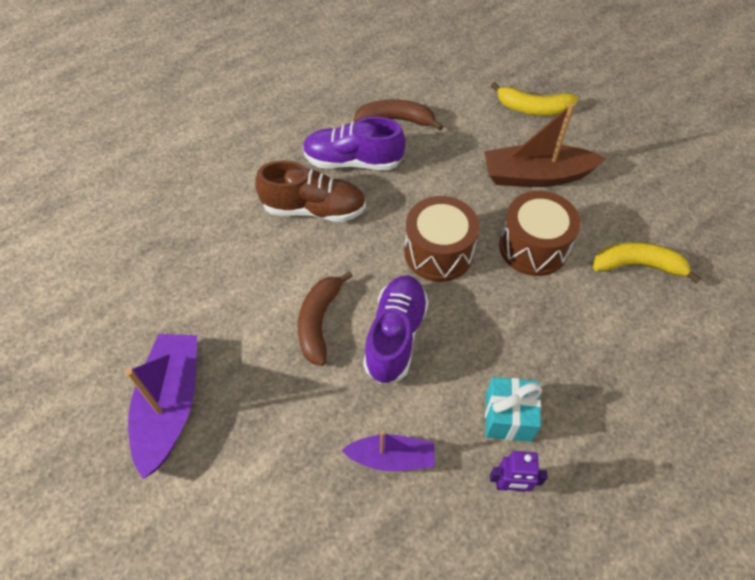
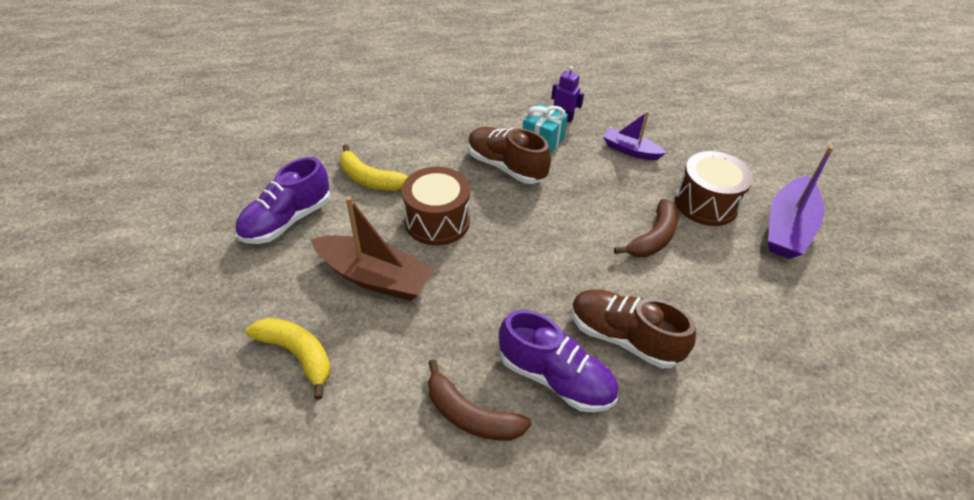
camera: 155 degrees left, 10 degrees down
purple shoe [363,276,429,384] -> purple shoe moved to [235,157,331,244]
brown drum [404,196,479,282] -> brown drum moved to [675,151,753,226]
none -> brown shoe [468,127,551,184]

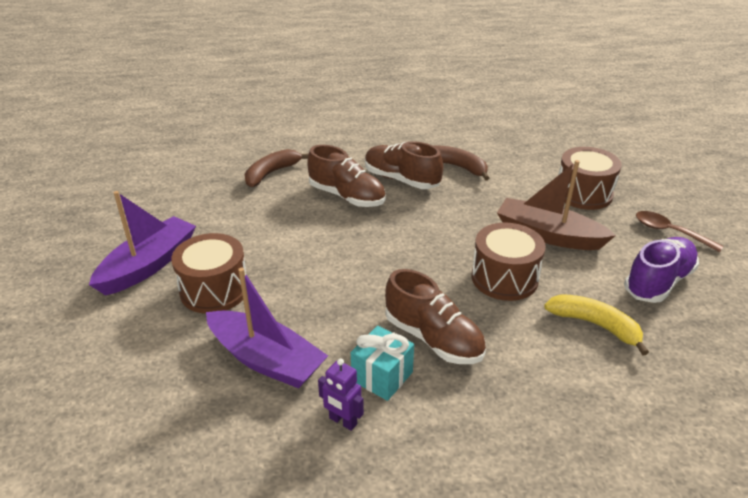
camera: 175 degrees left, 10 degrees down
yellow banana [245,318,331,400] -> brown drum [559,147,622,210]
purple shoe [499,310,618,412] -> brown shoe [365,141,443,189]
purple boat [603,111,666,160] -> purple boat [206,268,328,388], size x1.69
brown banana [614,199,679,257] -> brown banana moved to [245,149,309,187]
none -> brown spoon [636,211,724,252]

